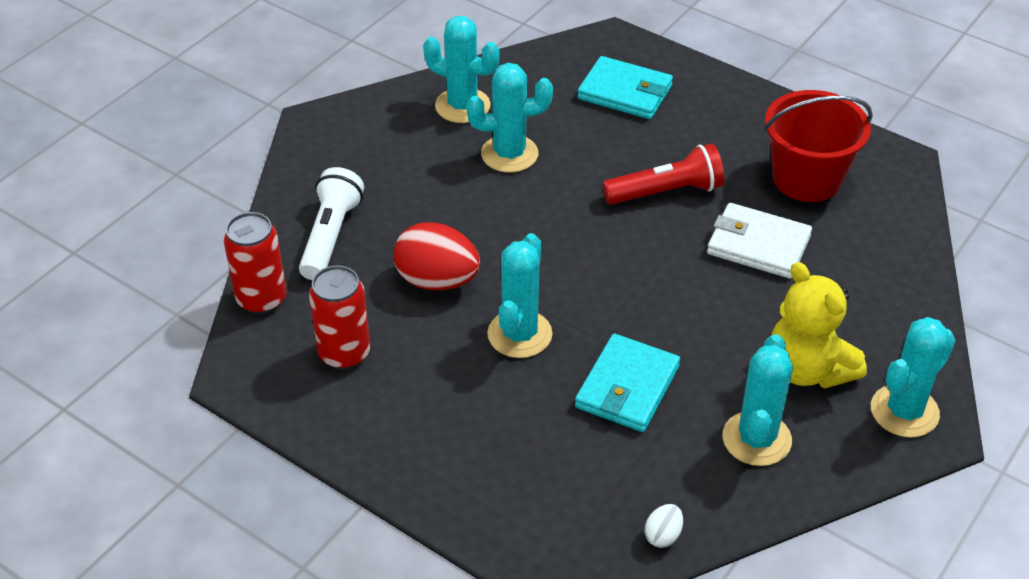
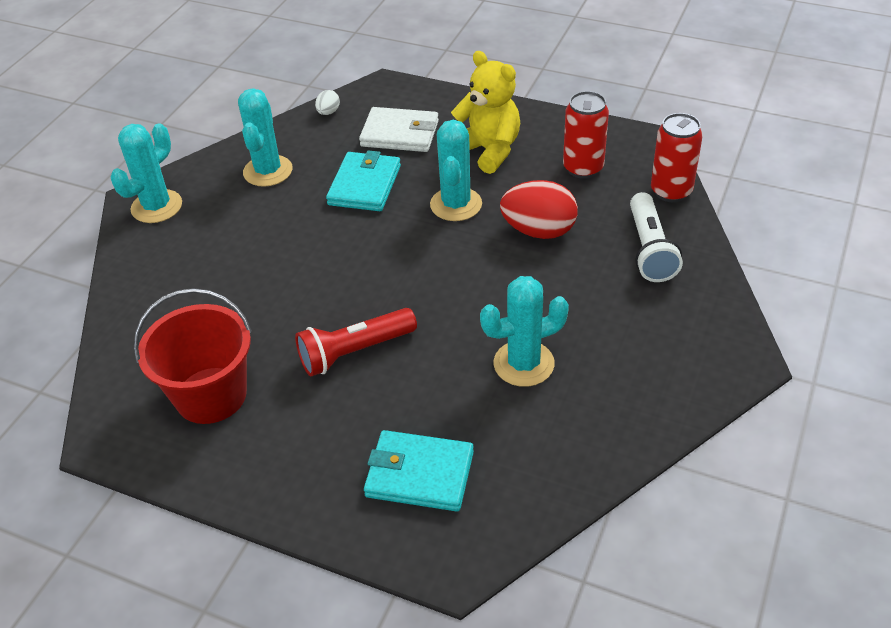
camera: 170 degrees right, 0 degrees up
turquoise cactus [423,16,499,123] -> none
white wallet [707,203,812,279] -> white wallet moved to [359,107,439,152]
yellow teddy bear [771,262,867,388] -> yellow teddy bear moved to [451,51,520,174]

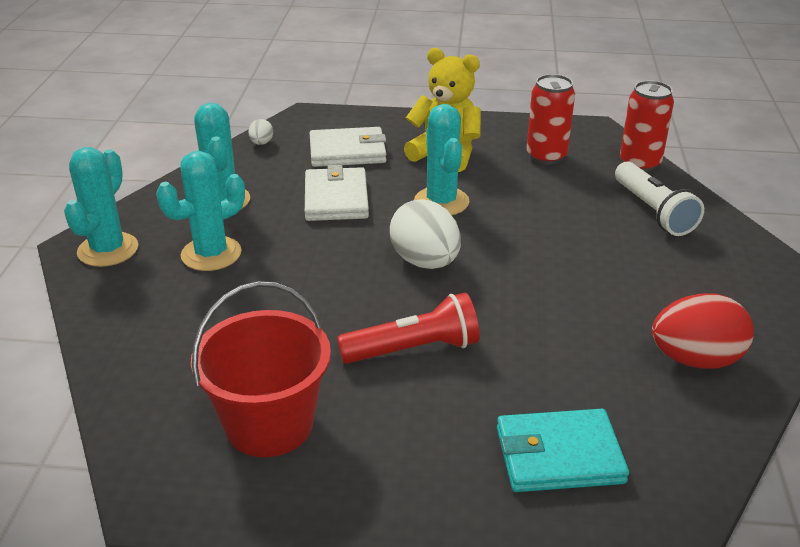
camera: 20 degrees left, 10 degrees down
red flashlight [295,308,417,376] -> red flashlight turned 150 degrees counterclockwise [337,293,480,364]
turquoise wallet [326,150,401,211] -> white wallet [305,165,369,221]
turquoise cactus [480,276,569,387] -> turquoise cactus moved to [156,151,245,271]
red egg [500,180,578,239] -> red egg moved to [652,293,754,369]
none -> white egg [390,199,461,269]

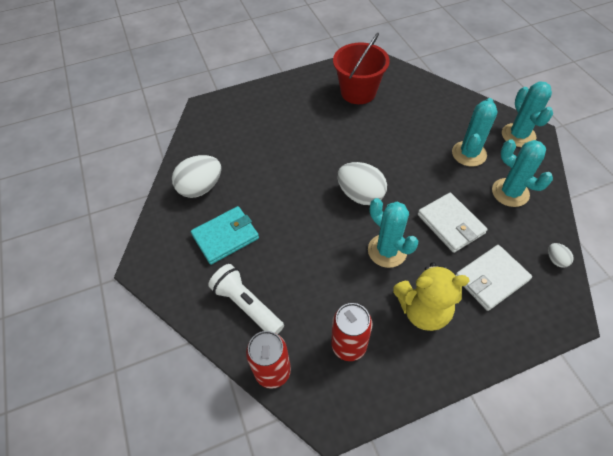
camera: 155 degrees right, 20 degrees up
red flashlight [337,293,480,364] -> none
turquoise wallet [497,409,629,492] -> turquoise wallet moved to [191,206,259,265]
red egg [652,293,754,369] -> white egg [172,155,221,198]

